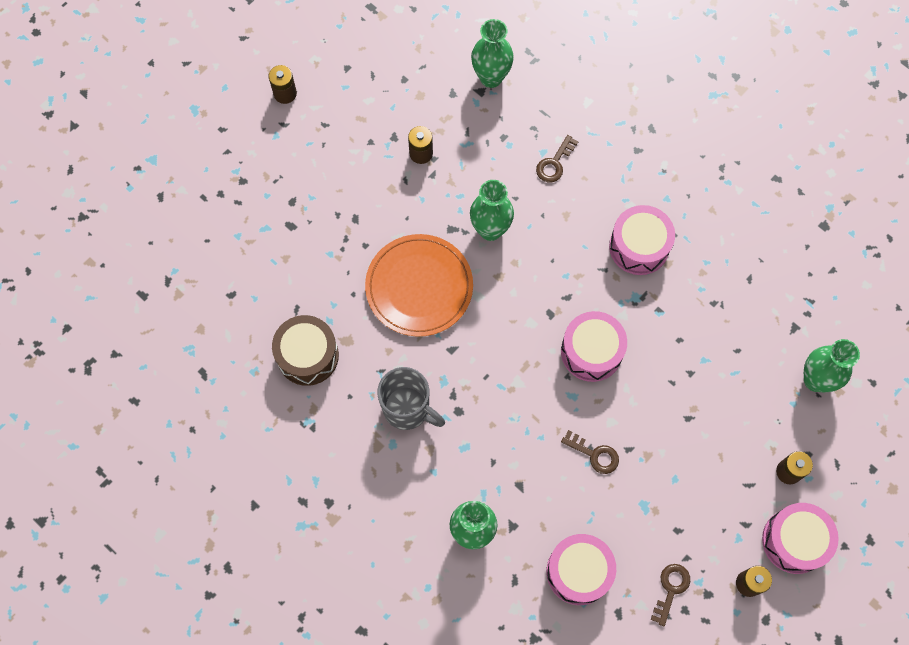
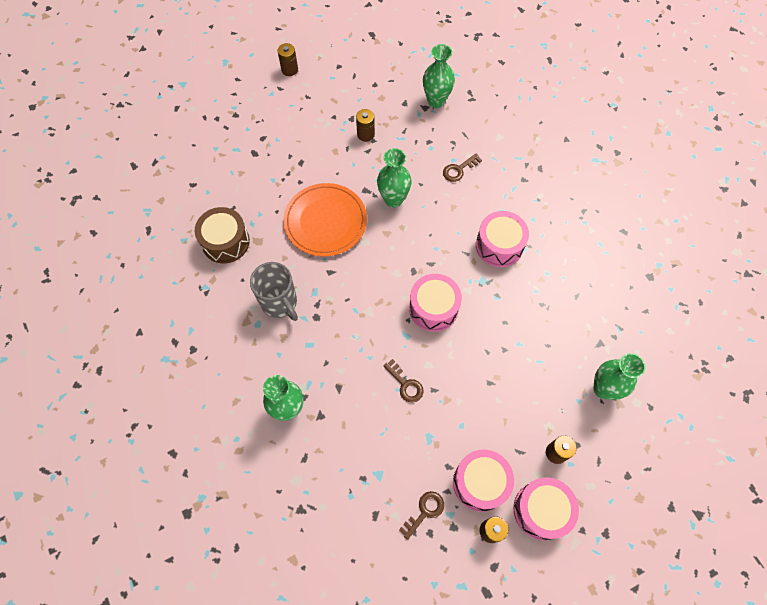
camera: 20 degrees right, 5 degrees down
pink drum [546,534,616,605] -> pink drum moved to [453,450,514,512]

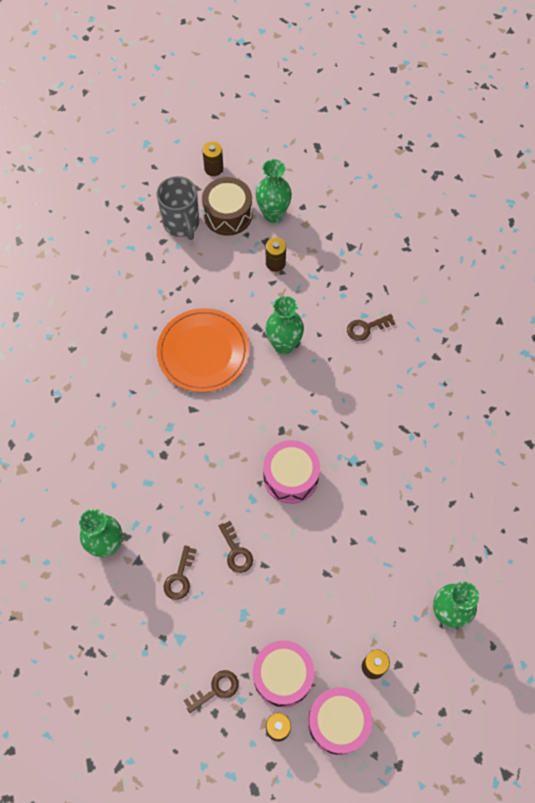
camera: 15 degrees right, 0 degrees up
brown drum [195,207,250,264] -> brown drum moved to [202,177,253,236]
grey mug [250,262,298,321] -> grey mug moved to [157,176,199,240]
green vase [423,44,455,108] -> green vase moved to [256,159,292,223]
pink drum [476,211,529,267] -> none
none -> brown key [164,545,197,600]

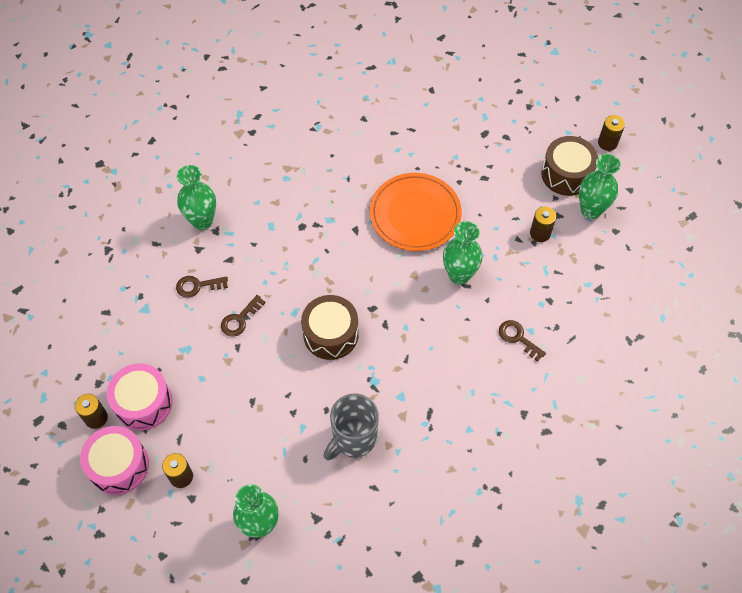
camera: 65 degrees right, 5 degrees down
grey mug [157,176,199,240] -> grey mug moved to [323,393,379,460]
brown key [184,670,239,713] -> none
pink drum [263,440,320,504] -> brown drum [301,295,359,360]

